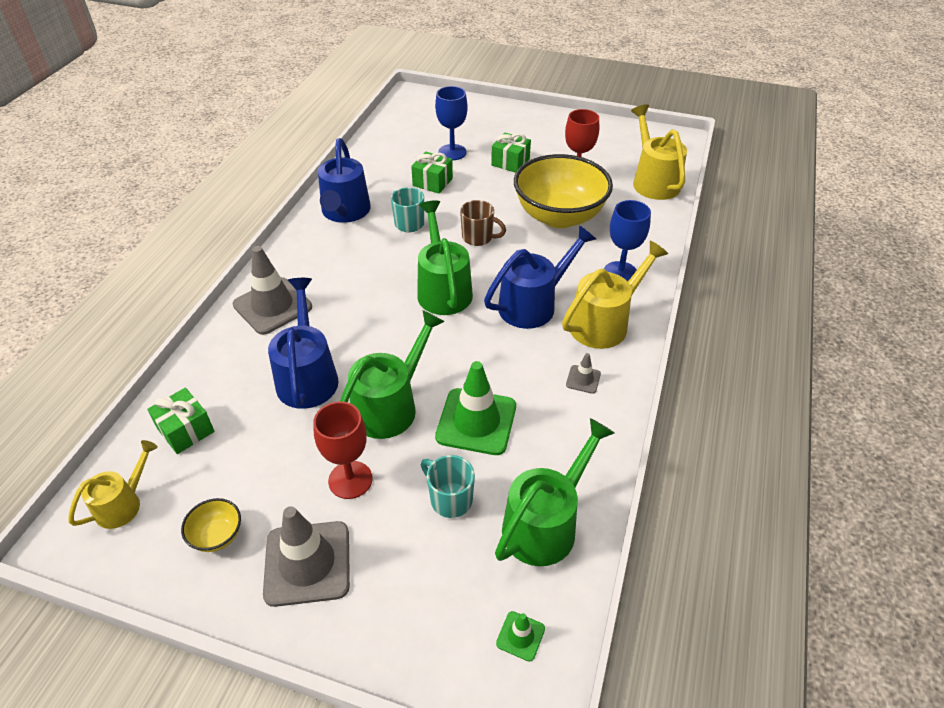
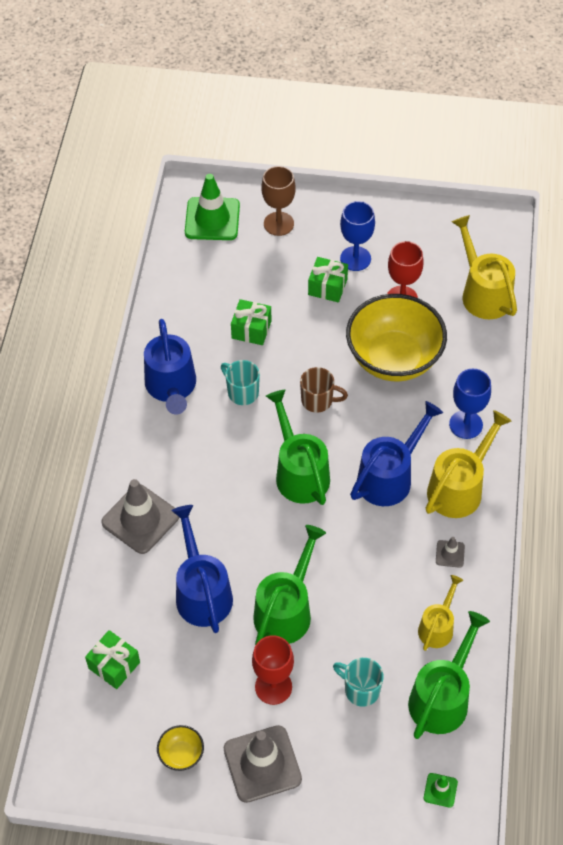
camera: 10 degrees left, 10 degrees up
yellow watering can [68,440,158,529] -> yellow watering can moved to [418,575,463,651]
blue goblet [435,86,468,160] -> blue goblet moved to [340,201,375,271]
green traffic cone [435,361,516,455] -> green traffic cone moved to [185,174,240,240]
none -> brown goblet [262,166,296,236]

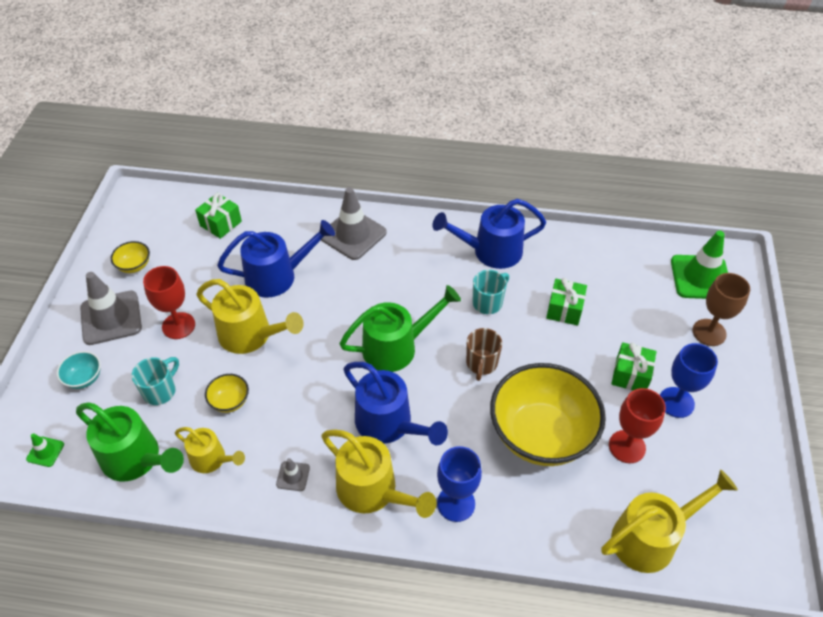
camera: 90 degrees right, 5 degrees down
green watering can [253,525,326,645] -> yellow watering can [196,279,304,354]
none -> turquoise bowl [57,351,101,389]
none -> yellow bowl [205,374,249,413]

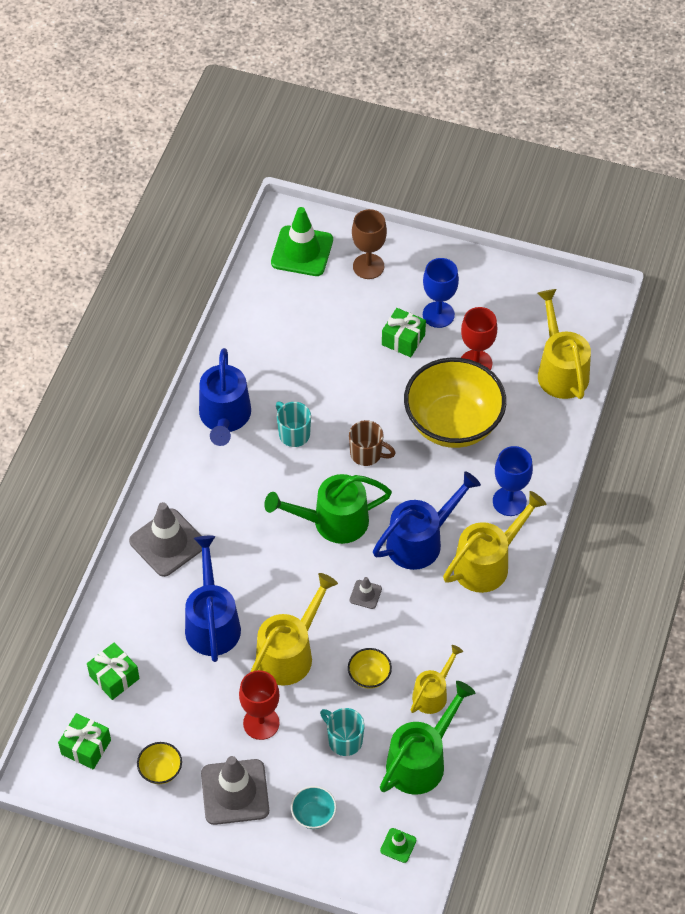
camera: 80 degrees left, 5 degrees up
grey traffic cone [276,458,310,491] -> grey traffic cone moved to [350,577,382,609]
green watering can [339,285,461,372] -> green watering can turned 90 degrees counterclockwise [264,474,392,544]
green gift [546,278,587,326] -> green gift moved to [58,713,111,769]

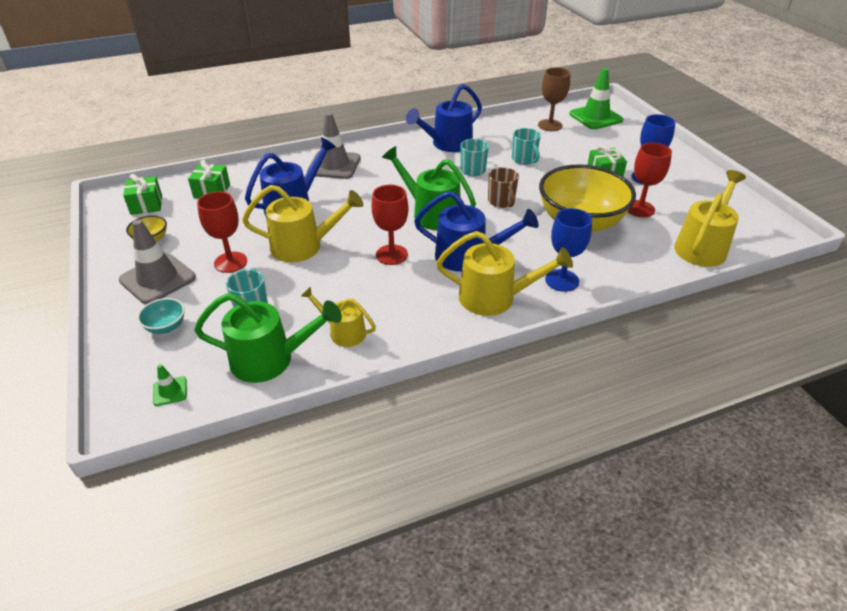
camera: 50 degrees right, 15 degrees down
yellow bowl [348,648,392,689] -> none
grey traffic cone [350,577,382,609] -> red goblet [372,185,408,265]
brown goblet [352,209,387,279] -> brown goblet moved to [538,67,570,131]
yellow watering can [411,645,463,714] -> yellow watering can turned 150 degrees counterclockwise [301,286,376,347]
none -> turquoise mug [512,128,541,165]

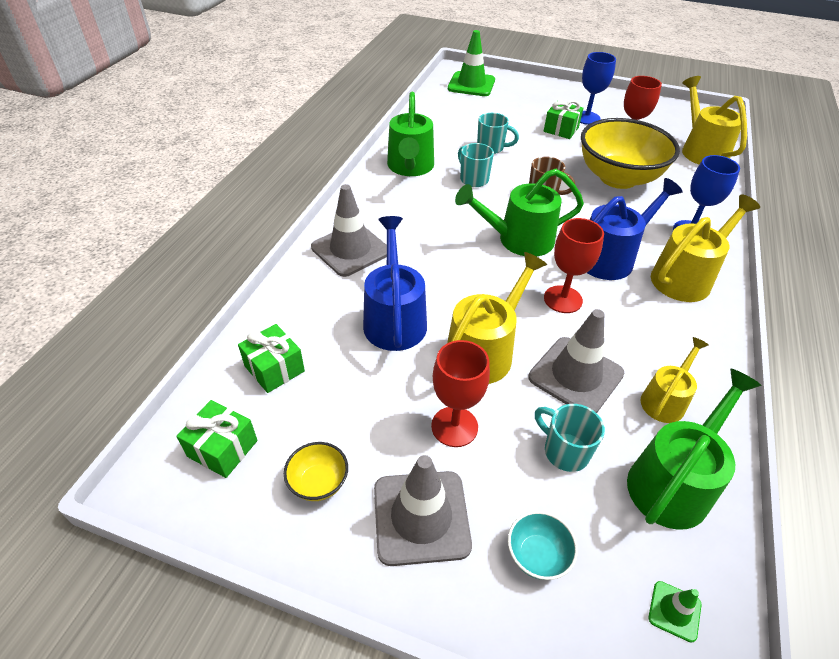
camera: 50 degrees left, 5 degrees up
yellow watering can [301,286,376,347] -> yellow watering can turned 150 degrees clockwise [640,337,709,423]
blue watering can [406,84,482,152] -> green watering can [387,91,434,176]
brown goblet [538,67,570,131] -> none
none -> grey traffic cone [529,309,624,413]

